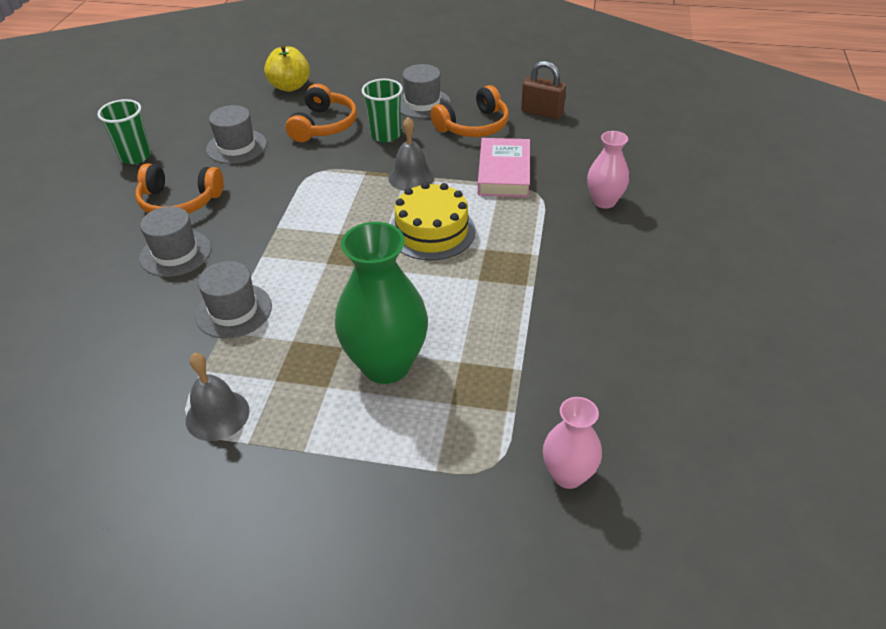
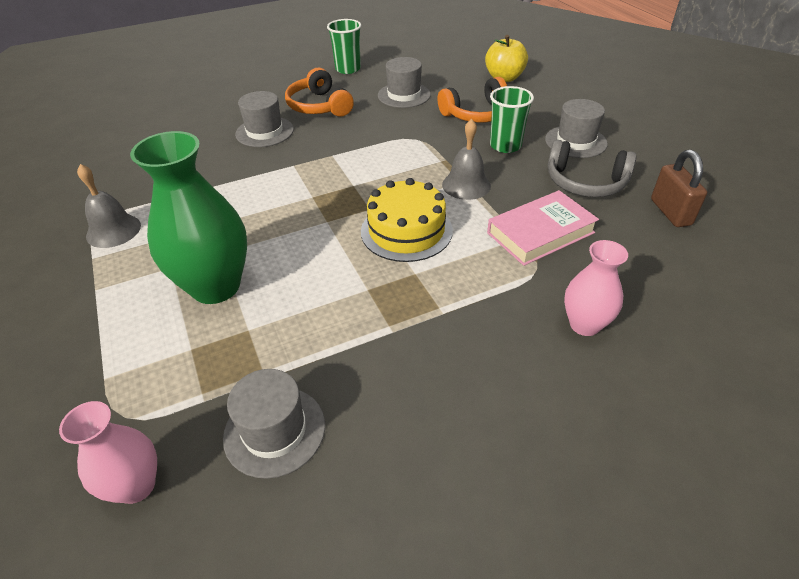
camera: 55 degrees right, 0 degrees up
grey hat [195,261,272,338] -> grey hat moved to [223,369,325,479]
orange headphones [431,85,509,137] -> grey headphones [547,140,637,197]

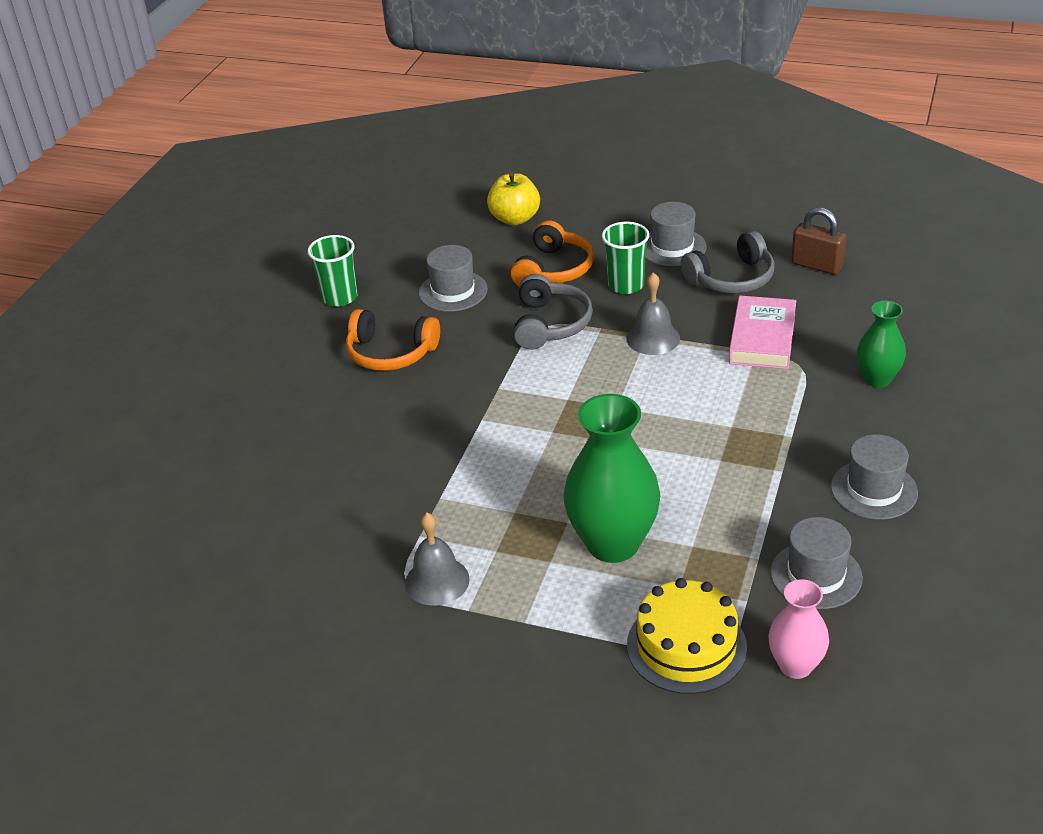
camera: 45 degrees left, 5 degrees down
grey hat [235,91,294,147] -> grey hat moved to [831,434,918,520]
yellow cake [361,178,453,262] -> yellow cake moved to [627,578,747,694]
pink vase [564,240,628,336] -> green vase [857,301,906,388]
none -> grey headphones [514,274,593,350]

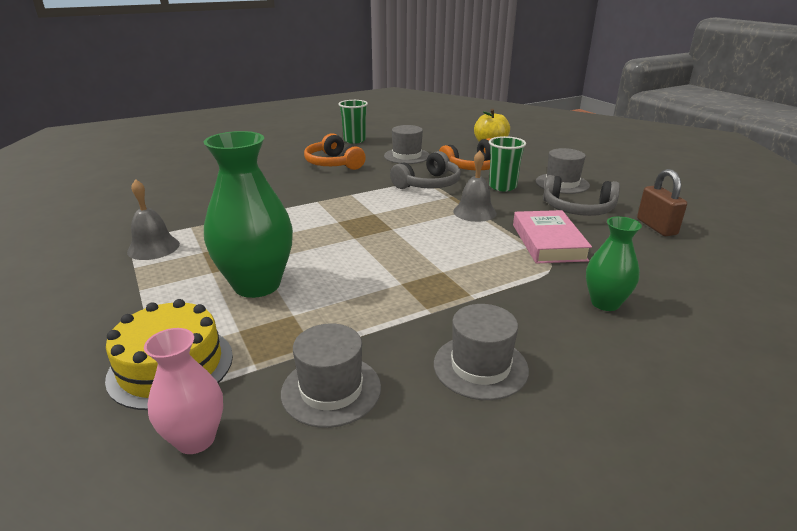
camera: 40 degrees right, 10 degrees down
pink book [729,296,796,369] -> pink book turned 60 degrees counterclockwise [513,210,592,264]

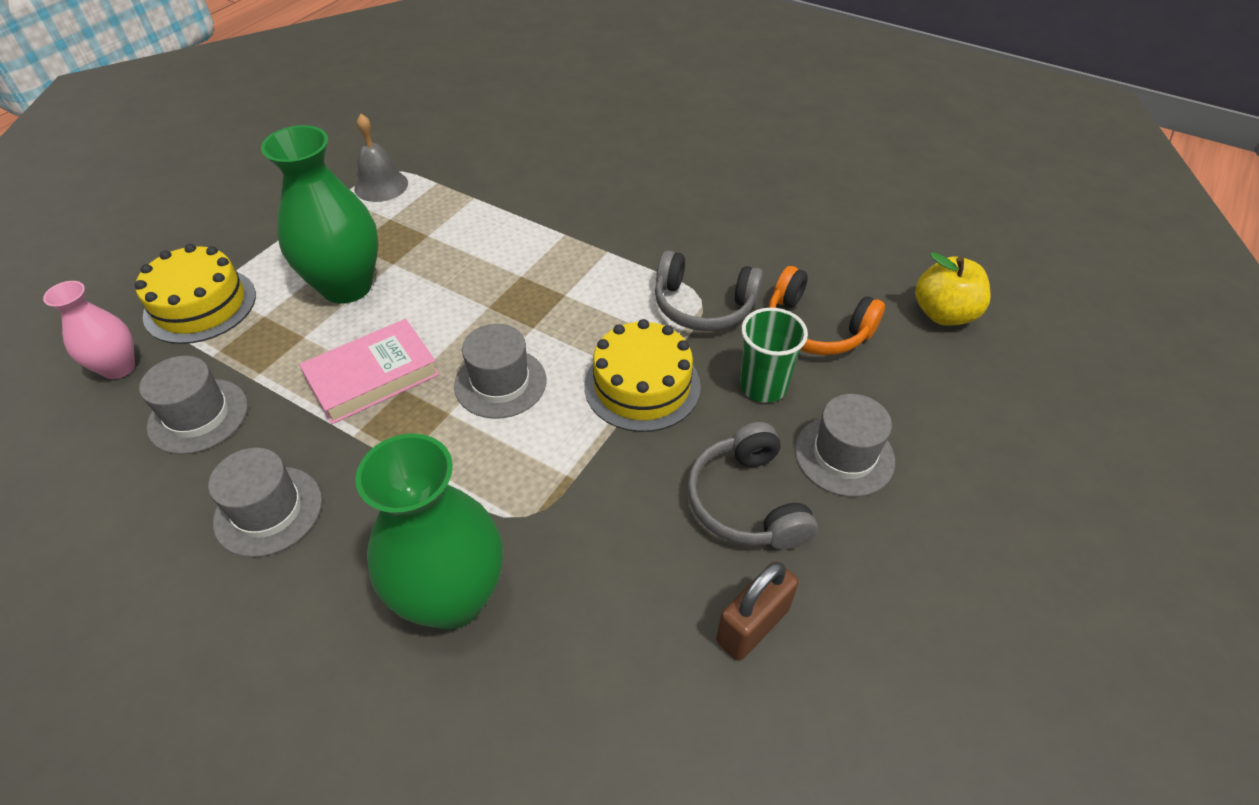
camera: 60 degrees right, 20 degrees up
orange headphones [304,133,366,170] -> none
green cup [338,100,368,144] -> none
grey hat [384,125,430,164] -> grey hat moved to [454,324,546,419]
grey bell [453,150,497,222] -> yellow cake [584,319,701,432]
pink book [513,210,592,264] -> pink book moved to [299,319,439,424]
green vase [586,217,642,311] -> green vase [355,434,503,630], size x1.77

